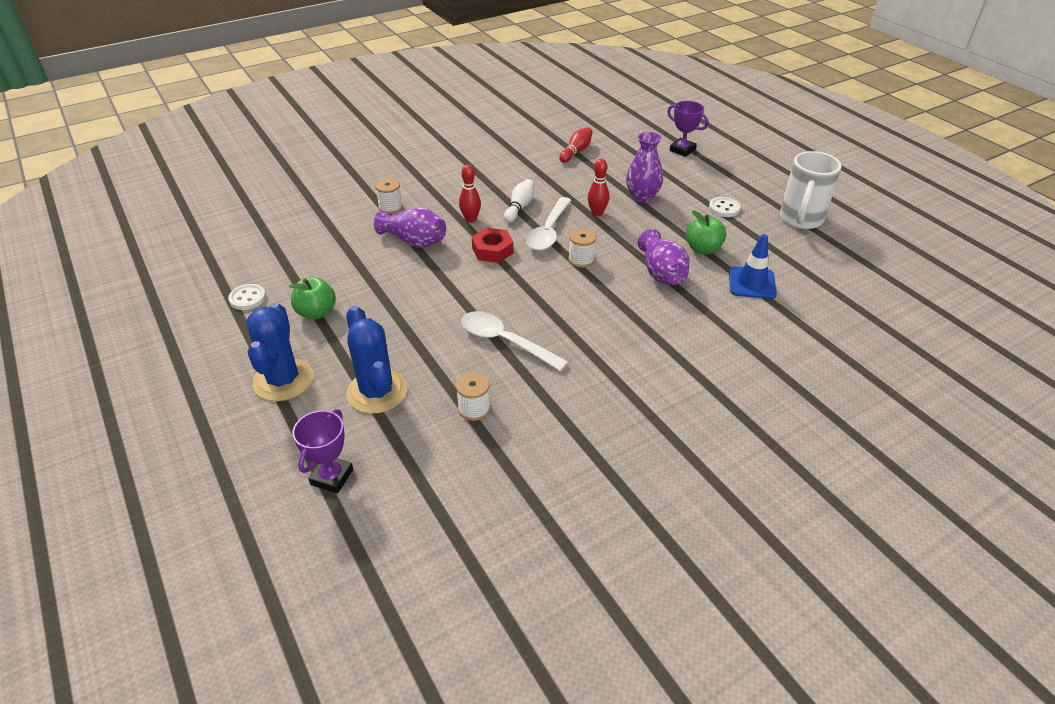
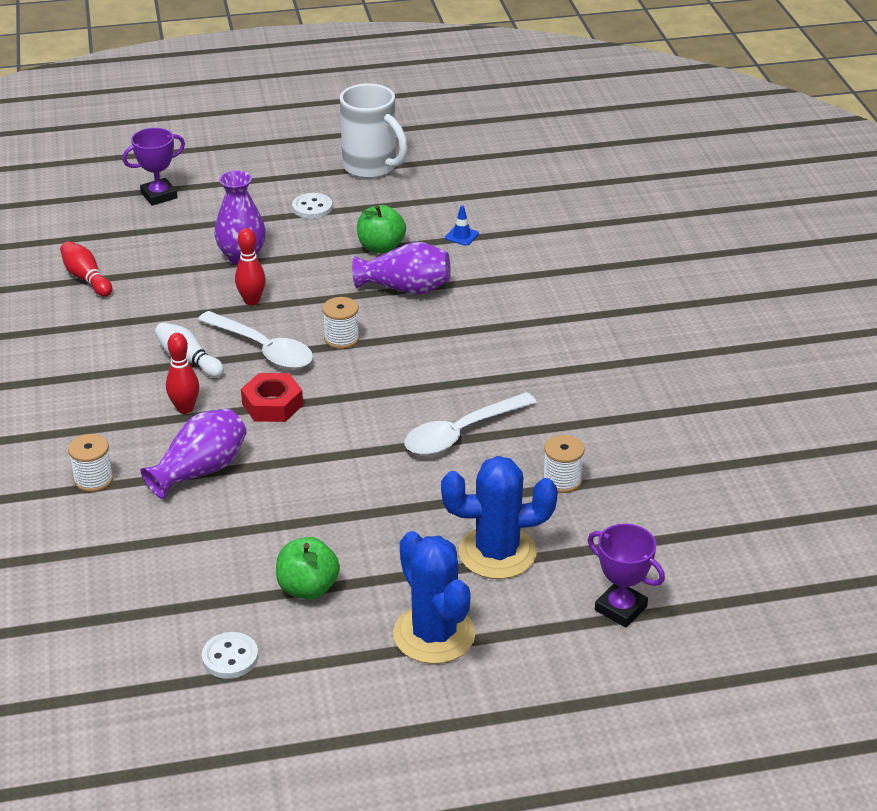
camera: 70 degrees left, 5 degrees down
blue cactus [246,303,313,401] -> blue cactus turned 45 degrees clockwise [393,531,476,664]
blue traffic cone [729,234,777,299] -> blue traffic cone [445,205,479,246], size x0.51

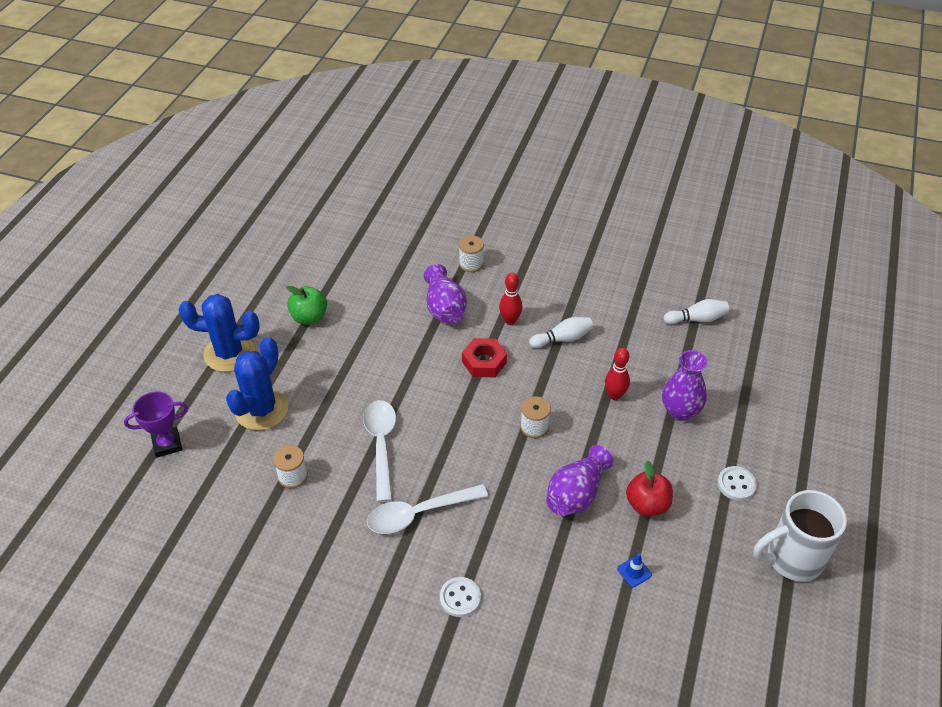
camera: 120 degrees right, 10 degrees up
red bowling pin [60,241,112,297] -> white bowling pin [664,299,729,324]
purple trophy [122,128,185,206] -> none
white spoon [198,311,313,369] -> white spoon moved to [367,484,488,534]
white button [202,632,258,679] -> white button moved to [440,577,481,617]
green apple [357,205,406,253] -> red apple [626,461,673,516]

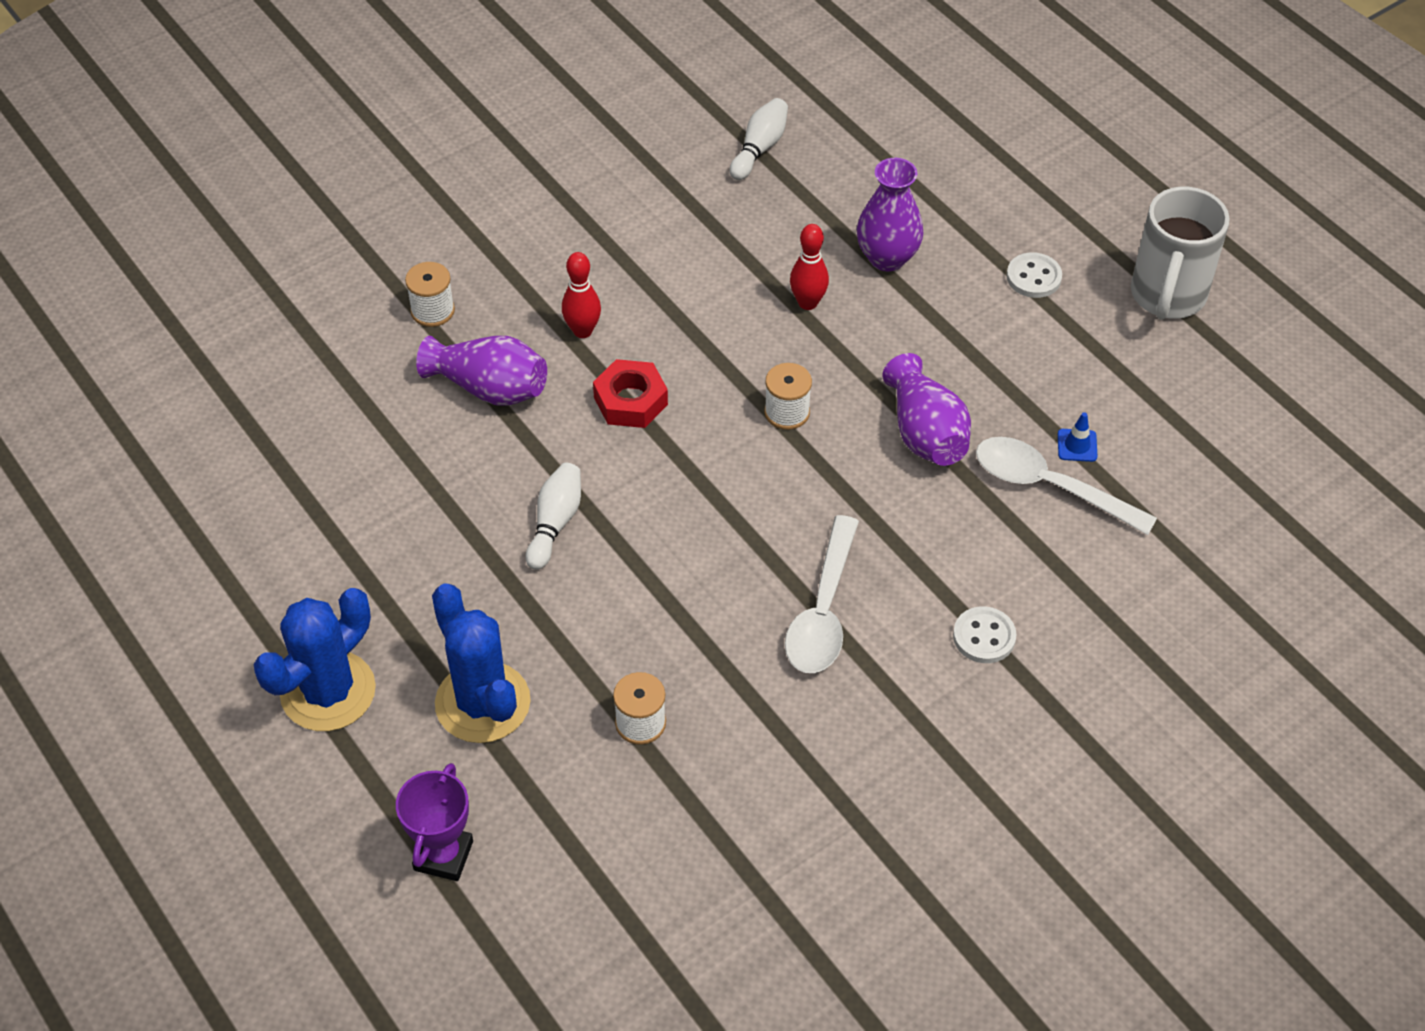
camera: 55 degrees left, 5 degrees up
green apple [286,286,327,324] -> none
white spoon [363,400,396,502] -> white spoon moved to [976,437,1157,535]
white bowling pin [529,317,593,348] -> white bowling pin moved to [526,463,581,570]
red apple [626,461,673,516] -> none

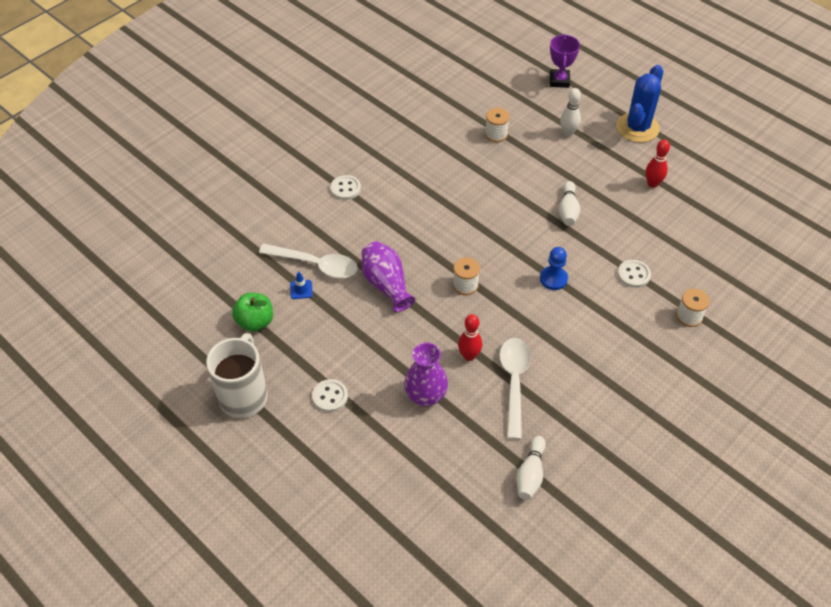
camera: 170 degrees right, 0 degrees up
purple vase [416,336,547,406] -> white button [618,260,651,288]
blue cactus [432,583,531,743] -> white bowling pin [560,88,581,136]
red bowling pin [562,252,601,338] -> red bowling pin moved to [646,140,670,188]
red nut [593,359,668,428] -> blue pawn [540,247,568,290]
white spoon [785,515,859,673] -> white spoon moved to [499,338,531,439]
none -> green apple [232,293,273,332]

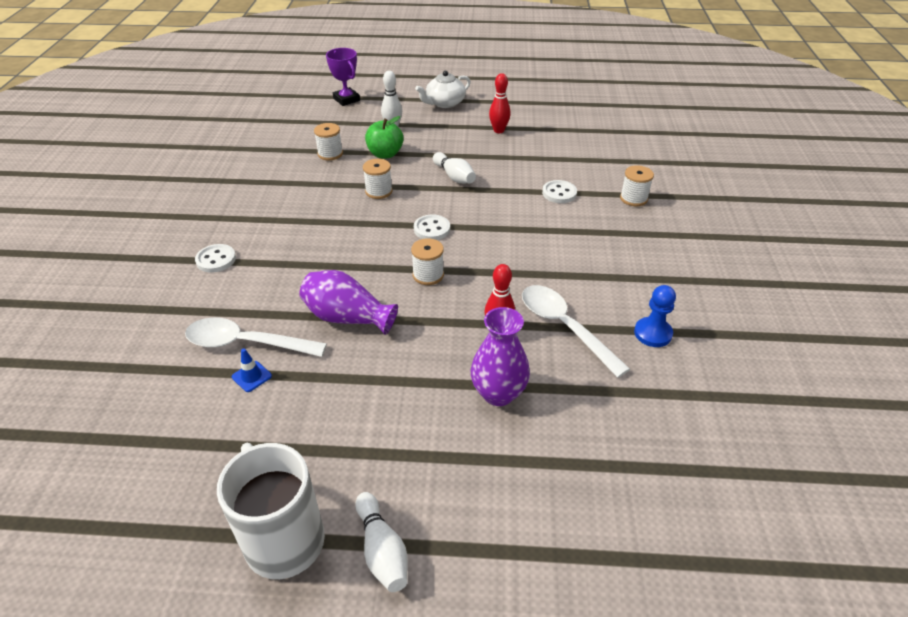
camera: 40 degrees left, 10 degrees down
green apple [232,293,273,332] -> green apple moved to [365,116,404,158]
white spoon [259,244,358,278] -> white spoon turned 150 degrees counterclockwise [185,317,327,357]
white button [312,379,348,412] -> white button moved to [414,215,450,240]
white bowling pin [516,436,546,500] -> white bowling pin moved to [355,492,408,592]
blue pawn [540,247,568,290] -> blue pawn moved to [634,285,676,347]
blue cactus [616,65,663,143] -> white teapot [415,71,471,108]
none -> white spool [363,159,392,199]

